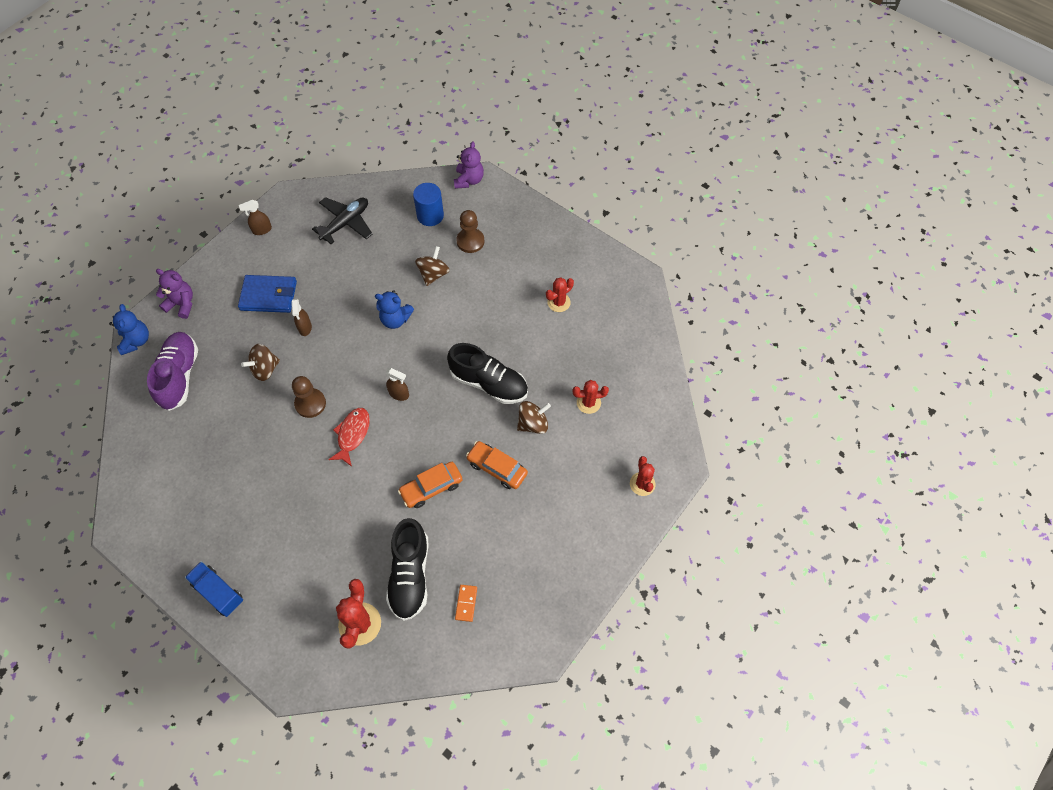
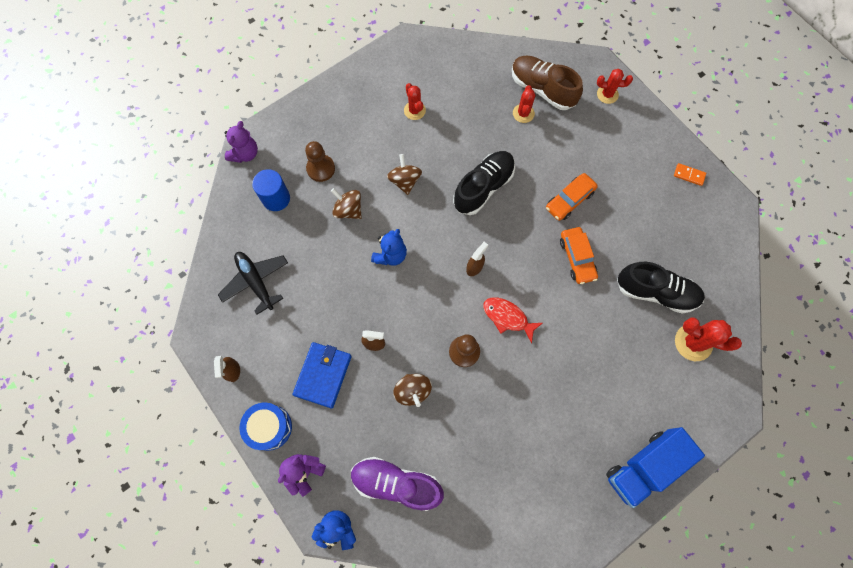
camera: 75 degrees left, 10 degrees up
blue truck [185,561,243,617] -> blue truck [606,427,705,508], size x1.52
purple teddy bear [454,141,484,189] -> purple teddy bear turned 90 degrees clockwise [225,121,258,163]
orange domino [455,585,477,622] -> orange domino moved to [674,163,706,186]
brown spinning top [517,401,551,434] -> brown spinning top moved to [387,154,422,195]
none -> blue drum [239,403,292,451]
none -> brown shoe [512,56,583,110]

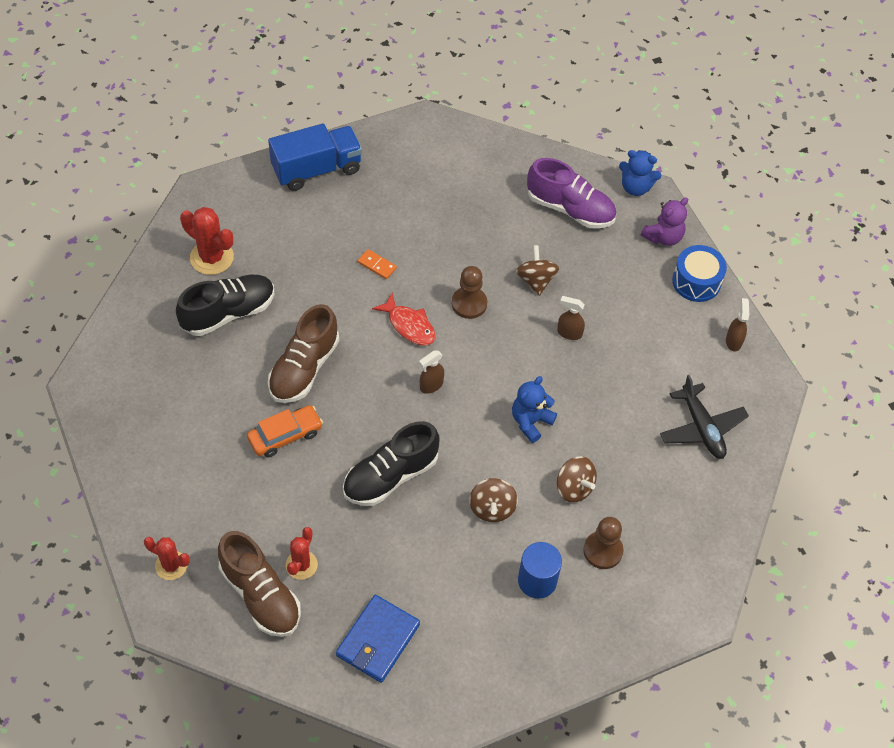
camera: 170 degrees left, 15 degrees down
purple teddy bear [225,121,258,163] -> none
blue cylinder [252,169,290,211] -> blue cylinder moved to [518,542,562,599]
blue wallet [292,342,352,409] -> blue wallet moved to [336,595,420,683]
red cactus [404,83,426,120] -> none
orange car [560,227,598,284] -> brown shoe [268,304,339,403]
black shoe [617,261,705,314] -> black shoe turned 120 degrees clockwise [176,275,274,336]
orange domino [674,163,706,186] -> orange domino moved to [358,249,397,279]

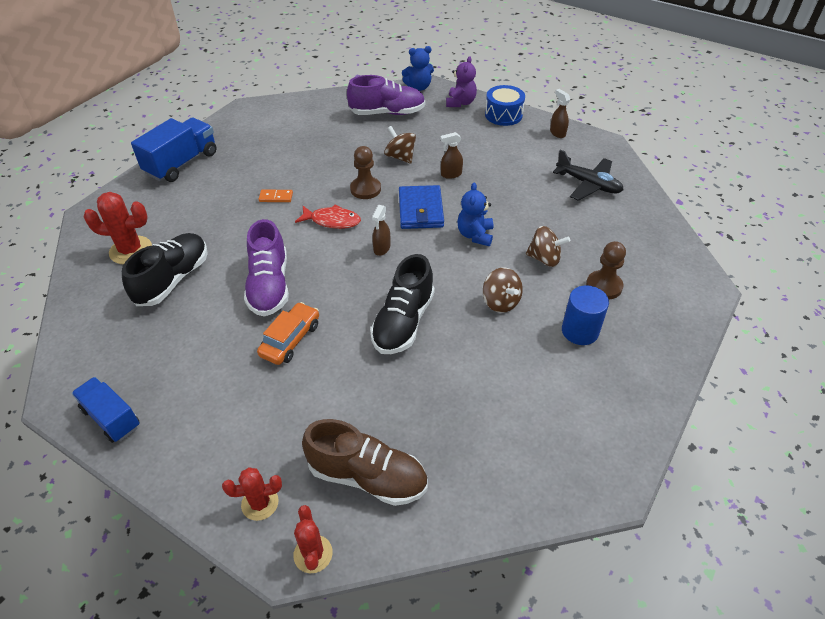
camera: 30 degrees left, 10 degrees down
brown shoe [268,304,339,403] -> purple shoe [244,219,289,317]
red cactus [286,527,318,580] -> red cactus moved to [293,505,333,573]
blue wallet [336,595,420,683] -> blue wallet moved to [399,185,444,229]
none -> blue truck [72,377,140,443]

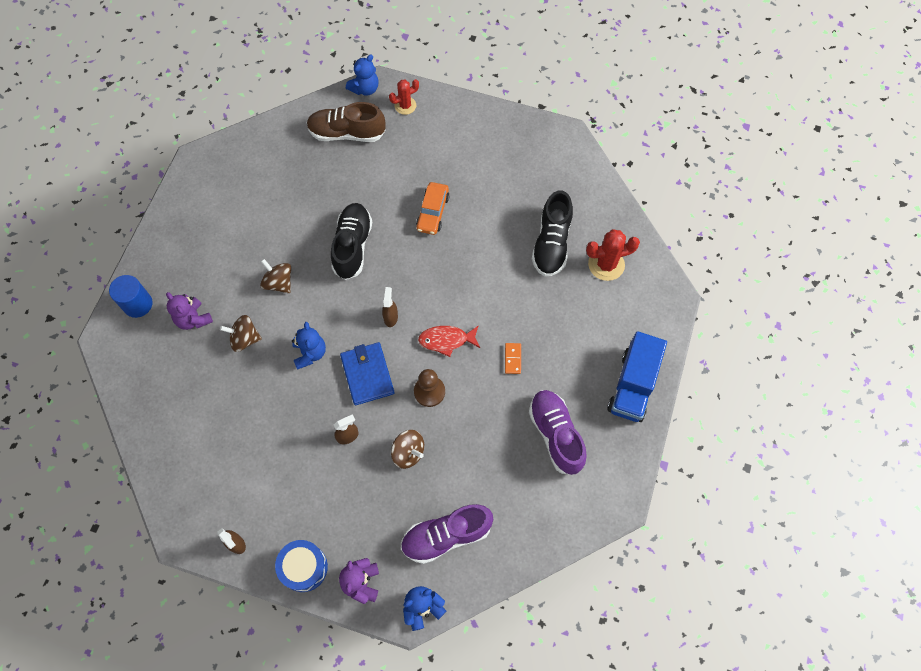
camera: 165 degrees right, 20 degrees up
blue truck [72,377,140,443] -> none
purple shoe [244,219,289,317] -> purple shoe moved to [529,390,587,475]
orange domino [259,189,293,202] -> orange domino turned 75 degrees counterclockwise [505,343,521,374]
red cactus [293,505,333,573] -> blue teddy bear [346,55,379,96]
black plane [553,150,624,201] -> none
blue cylinder [562,285,609,345] -> blue cylinder moved to [109,275,152,318]
brown pawn [586,241,626,300] -> purple teddy bear [166,292,213,330]

